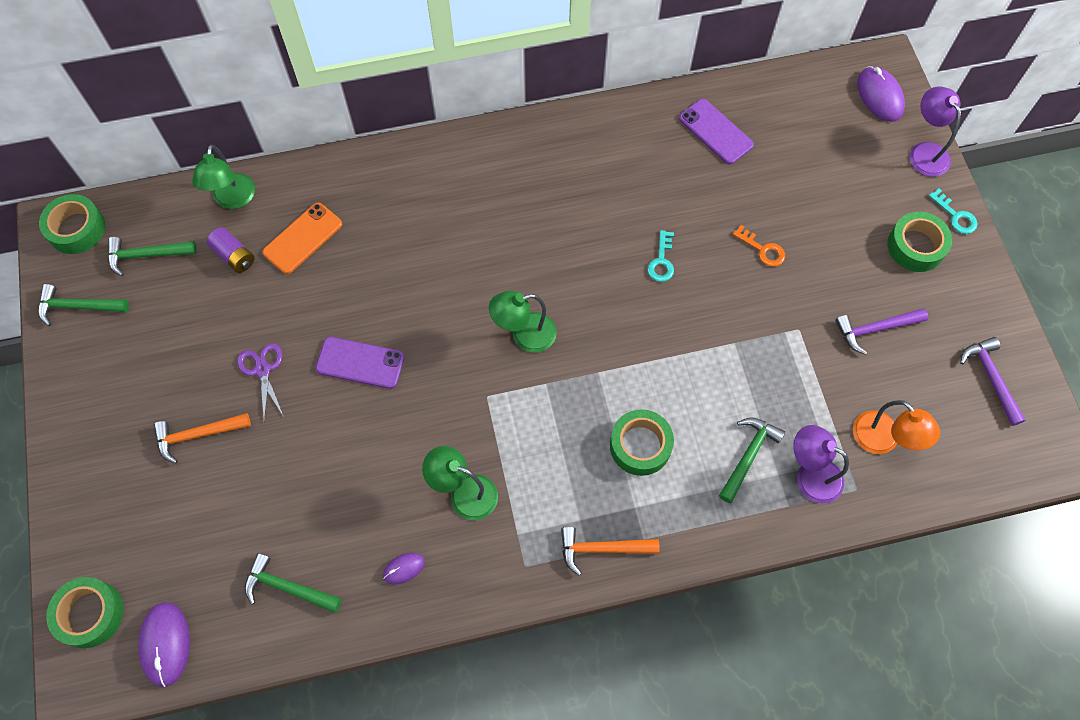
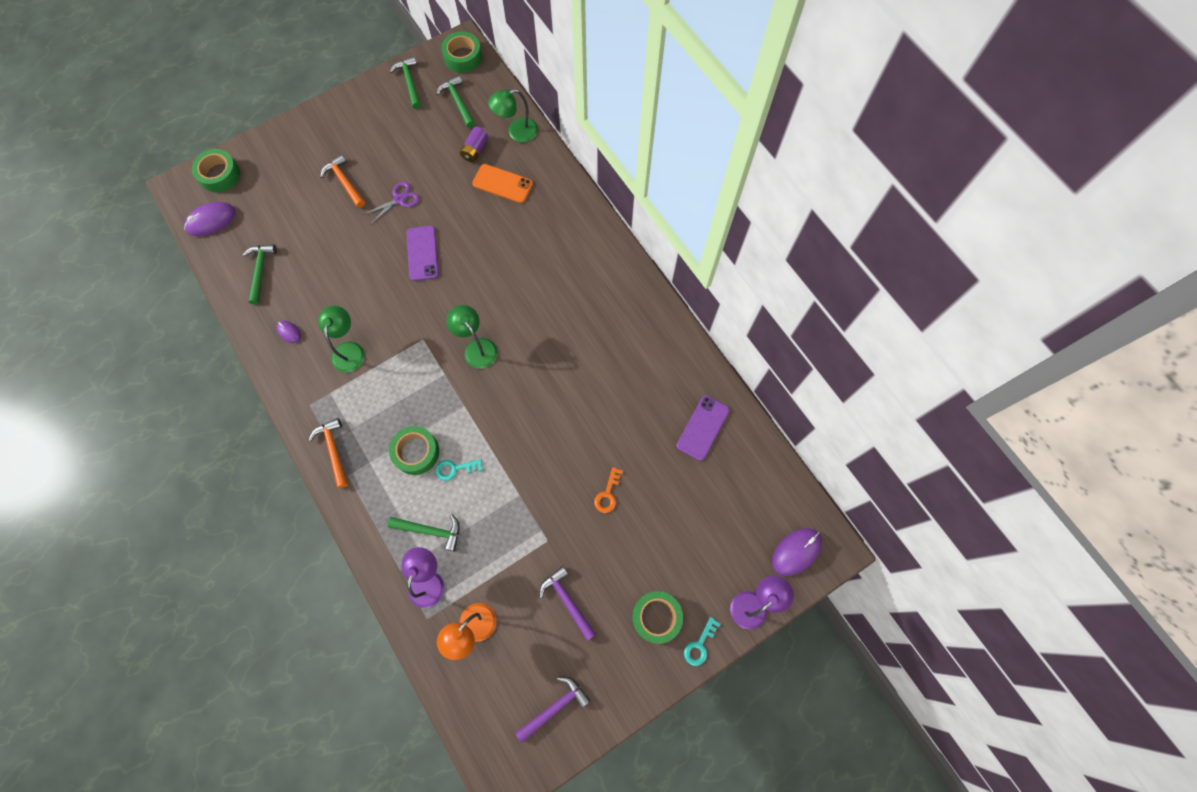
camera: 70 degrees right, 5 degrees up
turquoise key [647,230,674,282] -> turquoise key moved to [435,459,482,481]

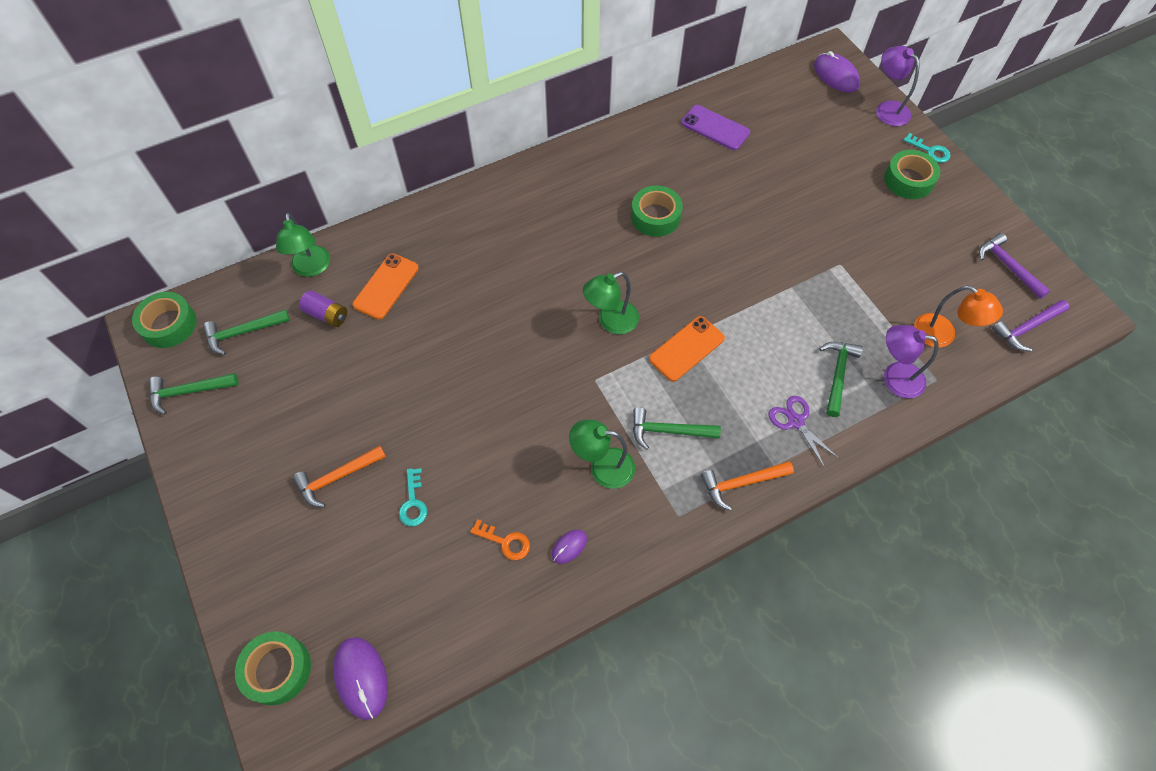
camera: 85 degrees left, 10 degrees down
green hammer [243,244,277,305] -> green hammer moved to [633,407,721,450]
purple scissors [363,182,420,225] -> purple scissors moved to [769,396,838,468]
green tape [389,426,439,475] -> green tape moved to [631,185,683,237]
purple phone [407,226,439,281] -> none
turquoise key [435,459,482,481] -> turquoise key moved to [399,468,427,526]
purple hammer [540,566,596,641] -> purple hammer moved to [992,300,1069,351]
orange key [594,467,623,513] -> orange key moved to [470,519,530,560]
none -> orange phone [649,316,725,382]

